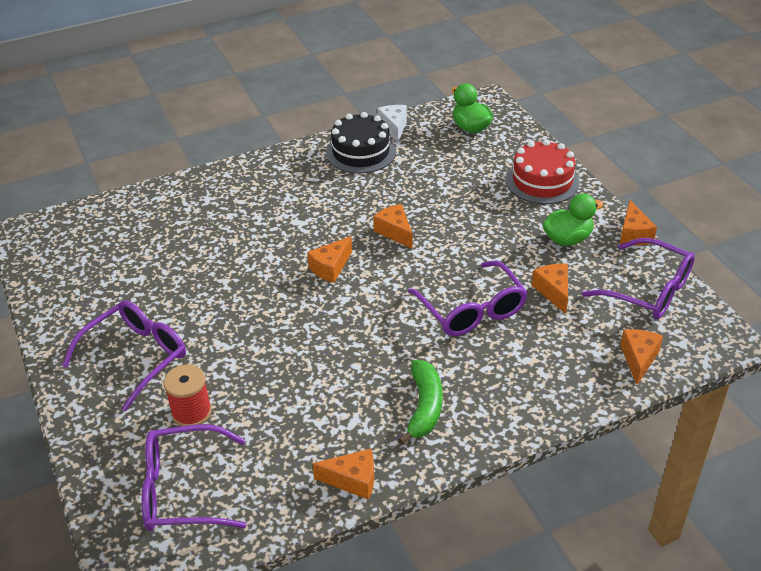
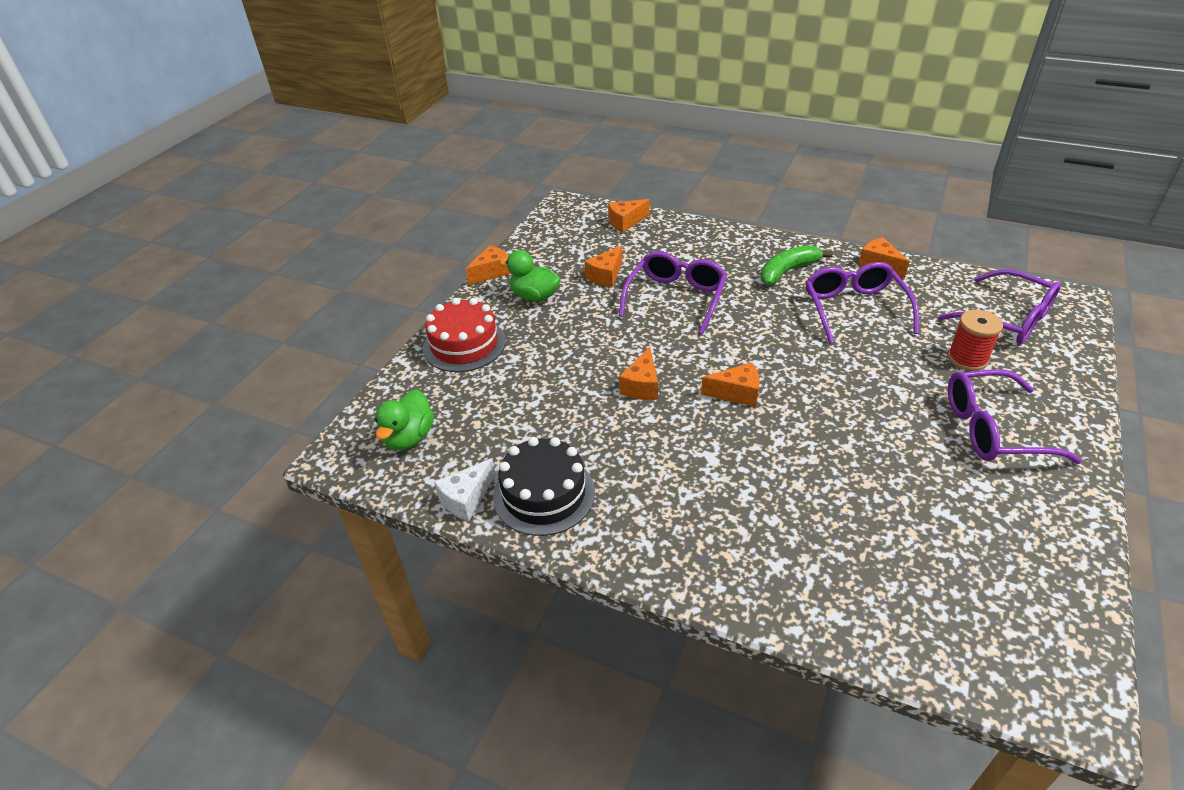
camera: 130 degrees left, 0 degrees up
purple glasses [582,238,695,319] -> purple glasses moved to [806,262,919,344]

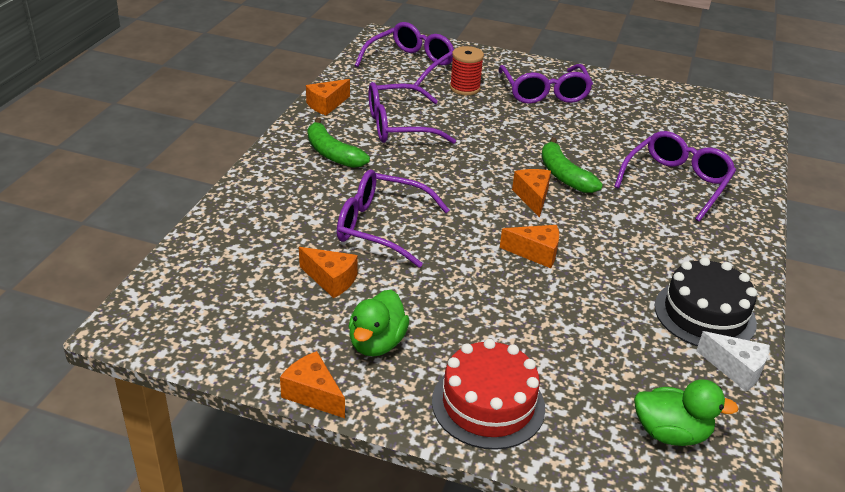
camera: 100 degrees left, 5 degrees down
orange cheese [608,199,650,232] -> none
none -> green banana [541,137,603,193]
none -> purple glasses [614,131,736,222]

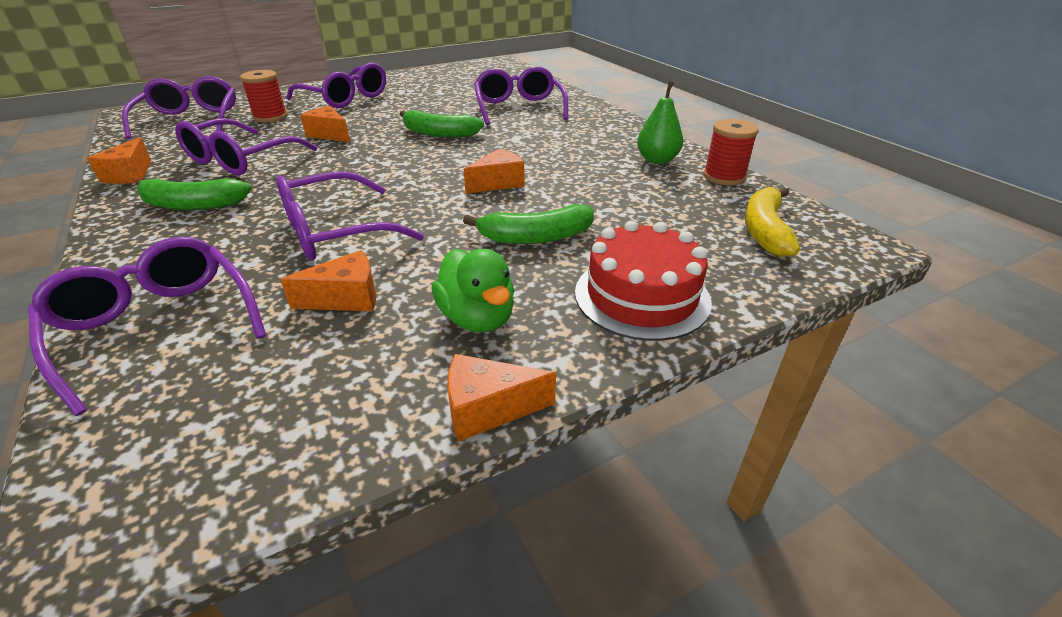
camera: 45 degrees left, 0 degrees up
orange cheese [512,169,551,218] -> orange cheese moved to [301,106,350,142]
green duck [634,379,739,446] -> yellow banana [745,187,800,257]
black cake [655,257,757,346] -> green pear [637,81,683,164]
white cheese [696,331,770,392] -> red spool [704,119,759,185]
none -> purple glasses [28,237,266,416]
none -> green banana [463,204,594,244]

